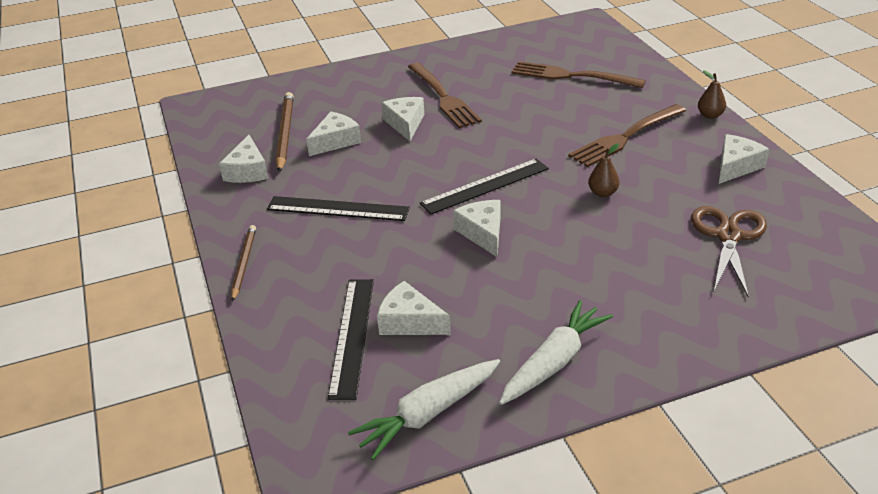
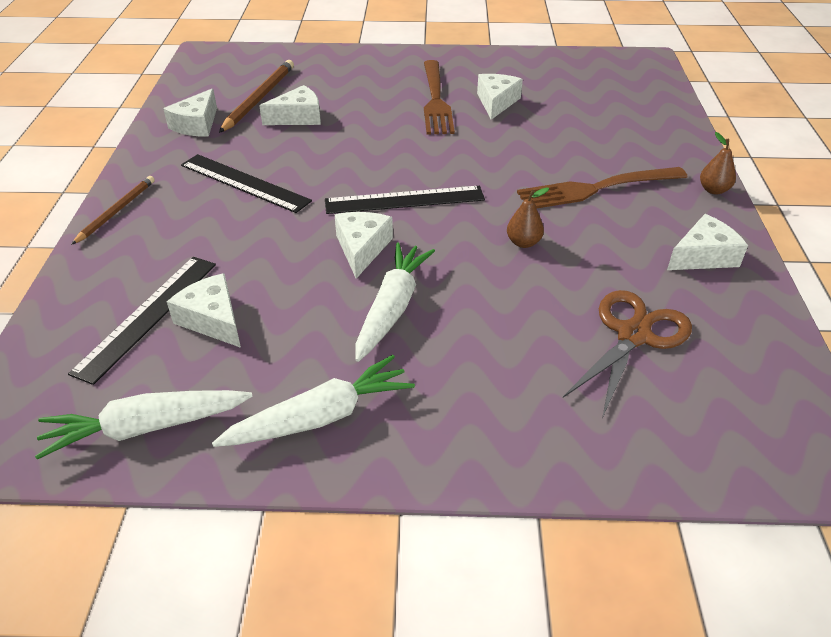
camera: 20 degrees right, 5 degrees up
white cheese [381,97,424,141] -> white cheese moved to [477,74,523,120]
brown fork [511,61,646,88] -> none
none -> white carrot [356,242,435,362]

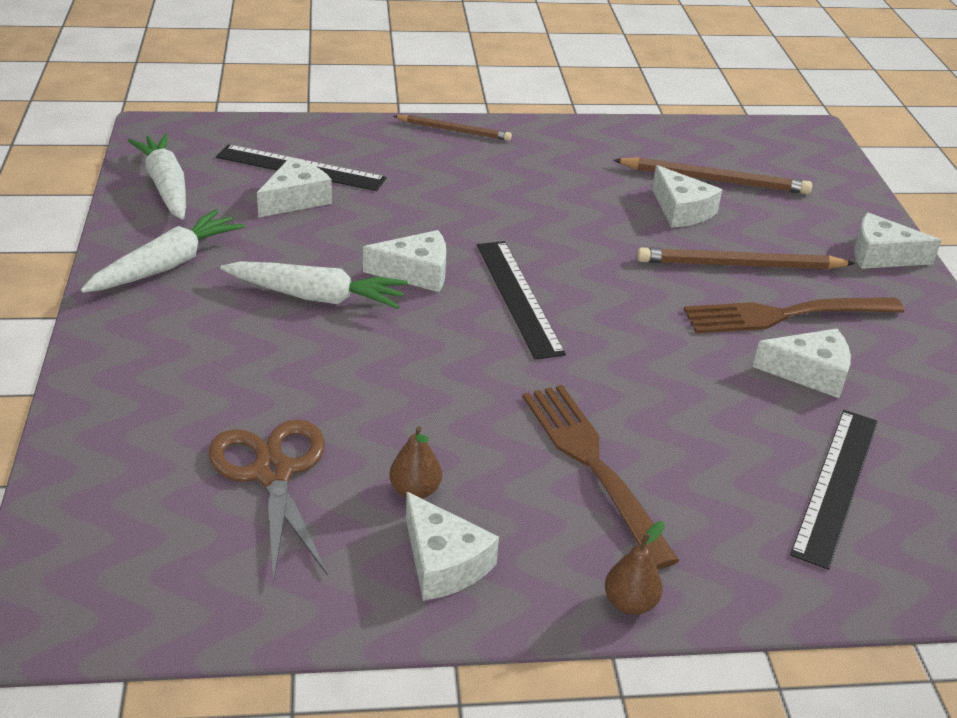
camera: 80 degrees right, 5 degrees down
white cheese [163,89,217,137] -> white cheese moved to [854,213,942,269]
black ruler [181,154,312,213] -> black ruler moved to [790,410,878,570]
white carrot [212,355,415,447] -> white carrot turned 105 degrees counterclockwise [81,209,245,293]
brown pear [507,187,549,248] -> brown pear moved to [389,426,442,499]
brown scissors [563,290,692,418] -> brown scissors turned 135 degrees counterclockwise [208,419,327,582]
none -> brown pencil [637,247,855,269]

